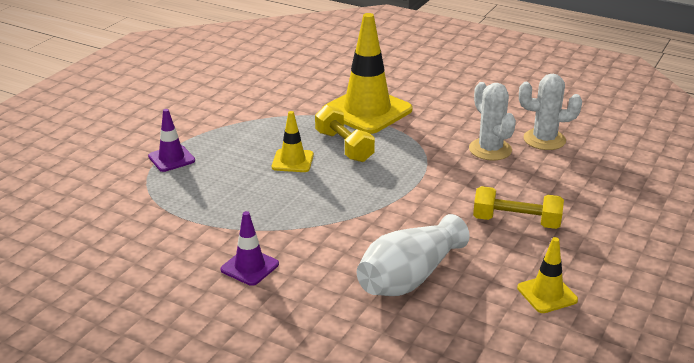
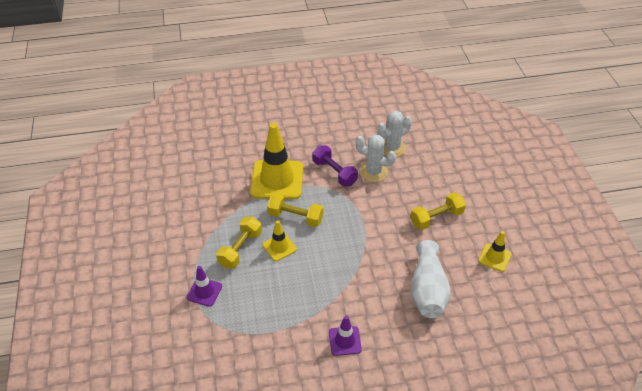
camera: 40 degrees left, 15 degrees up
none -> yellow dumbbell [216,217,262,269]
none -> purple dumbbell [313,145,358,186]

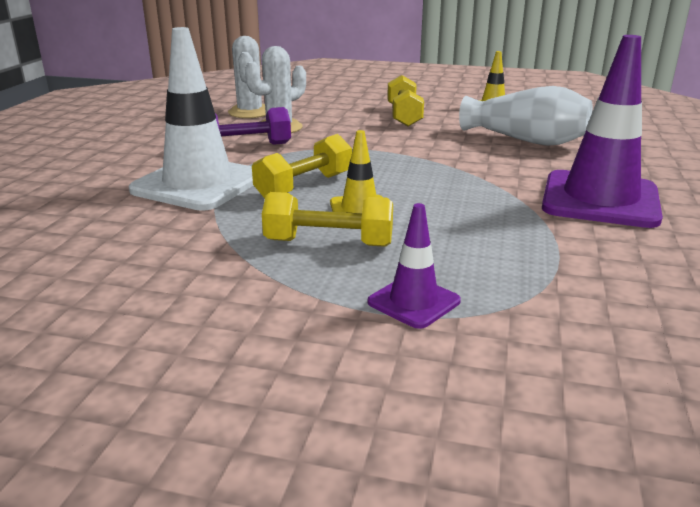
camera: 65 degrees left, 20 degrees down
yellow dumbbell [216,217,262,269] -> yellow dumbbell turned 45 degrees counterclockwise [262,192,393,247]
yellow traffic cone [250,123,303,199] -> white traffic cone [129,27,254,211]
purple traffic cone [329,315,362,356] -> purple traffic cone [542,35,663,228], size x2.02

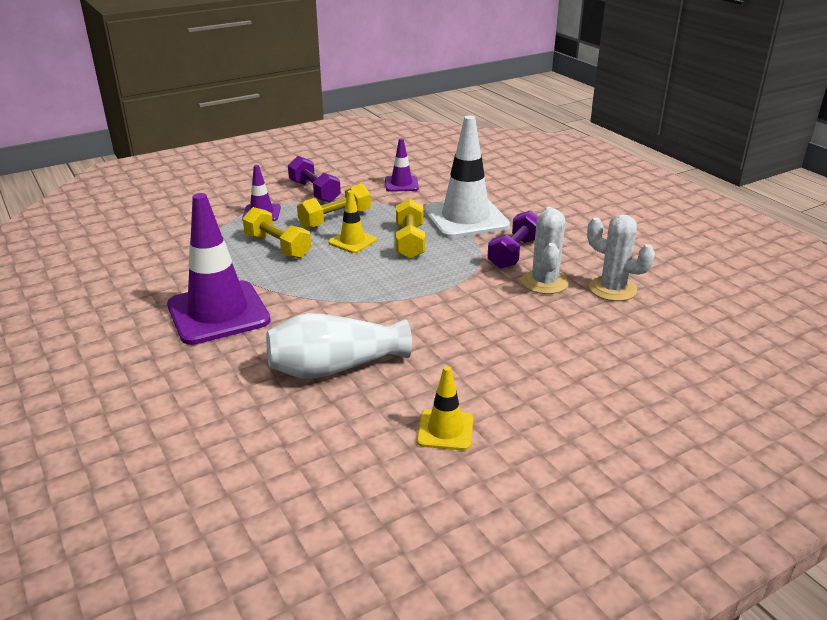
camera: 135 degrees right, 5 degrees up
yellow dumbbell [387,75,424,126] -> yellow dumbbell moved to [243,207,311,259]
none -> purple dumbbell [288,156,341,203]
none -> purple traffic cone [385,138,419,192]

